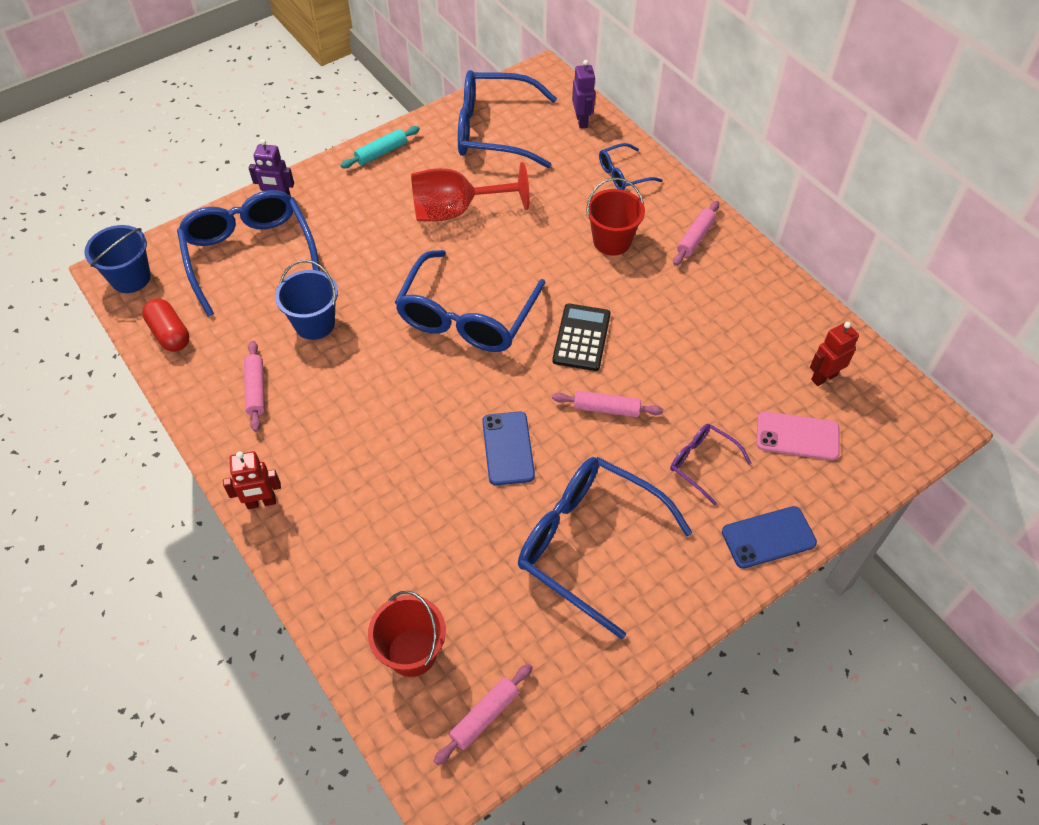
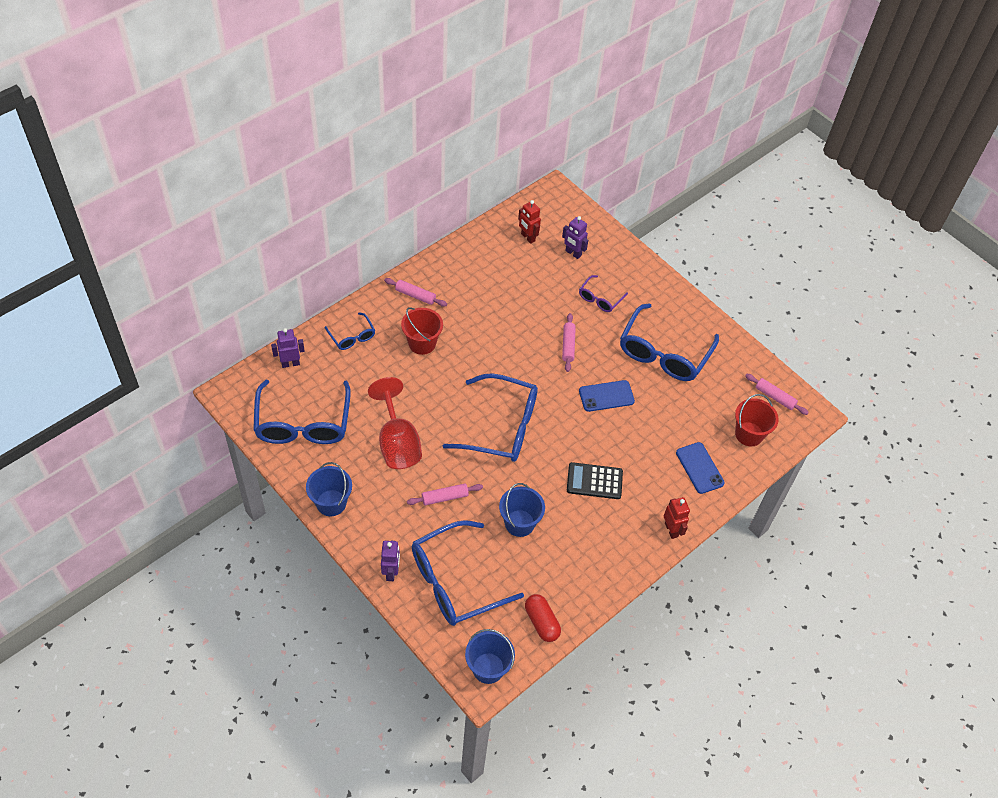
camera: 100 degrees left, 0 degrees up
red capsule [142,298,189,352] -> red capsule turned 75 degrees counterclockwise [525,594,561,642]
pink rolling pin [244,340,265,432] -> pink rolling pin moved to [407,483,483,505]
turquoise rolling pin [340,126,420,168] -> blue bucket [306,462,352,516]
black calculator [552,304,611,371] -> black calculator moved to [567,462,623,499]
blue phone [722,506,817,569] -> blue phone moved to [676,442,725,494]
pink phone [756,411,840,460] -> purple robot [562,216,588,259]

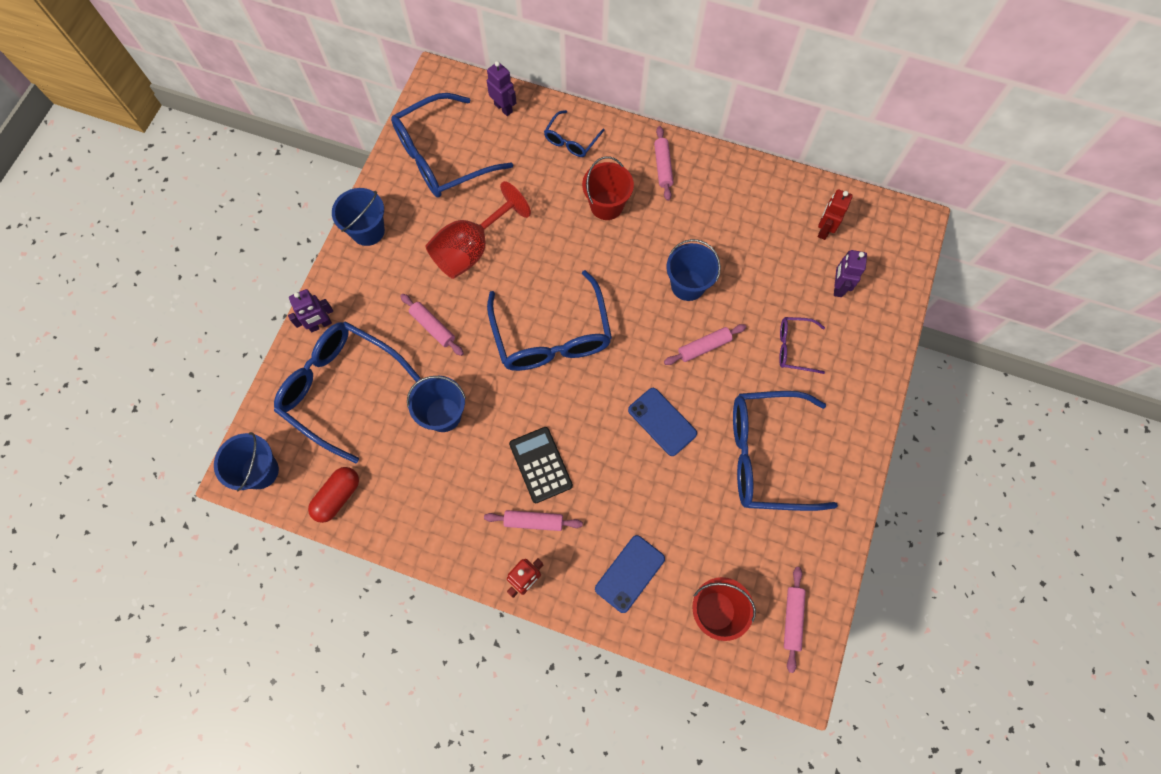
camera: 65 degrees right, 15 degrees up
none -> pink rolling pin [484,510,583,531]
none -> blue bucket [666,239,721,301]

